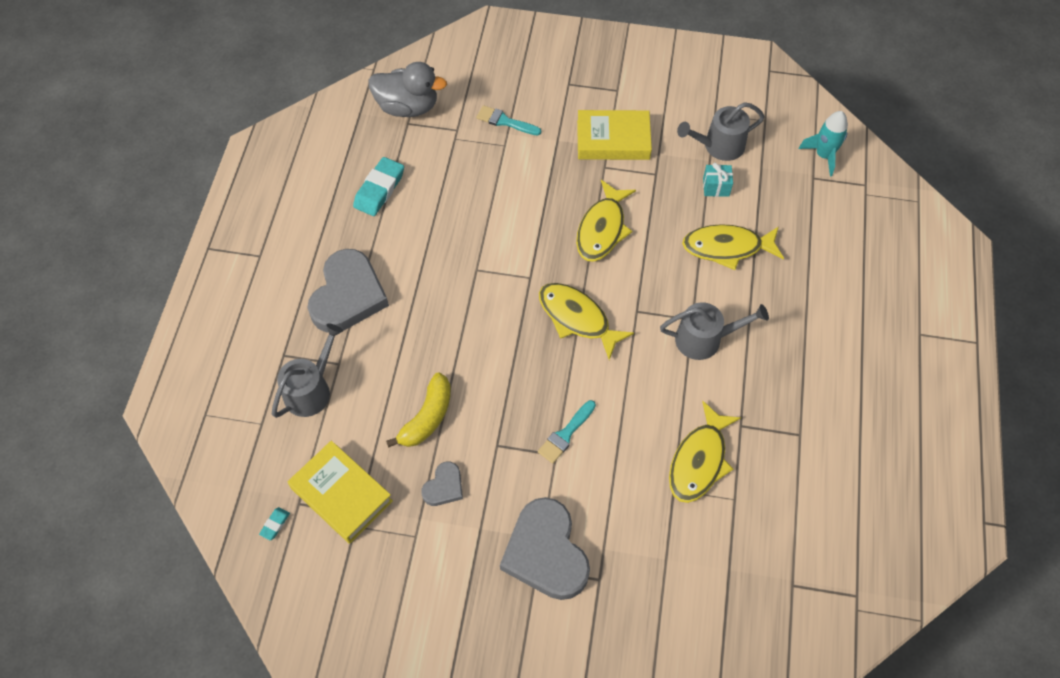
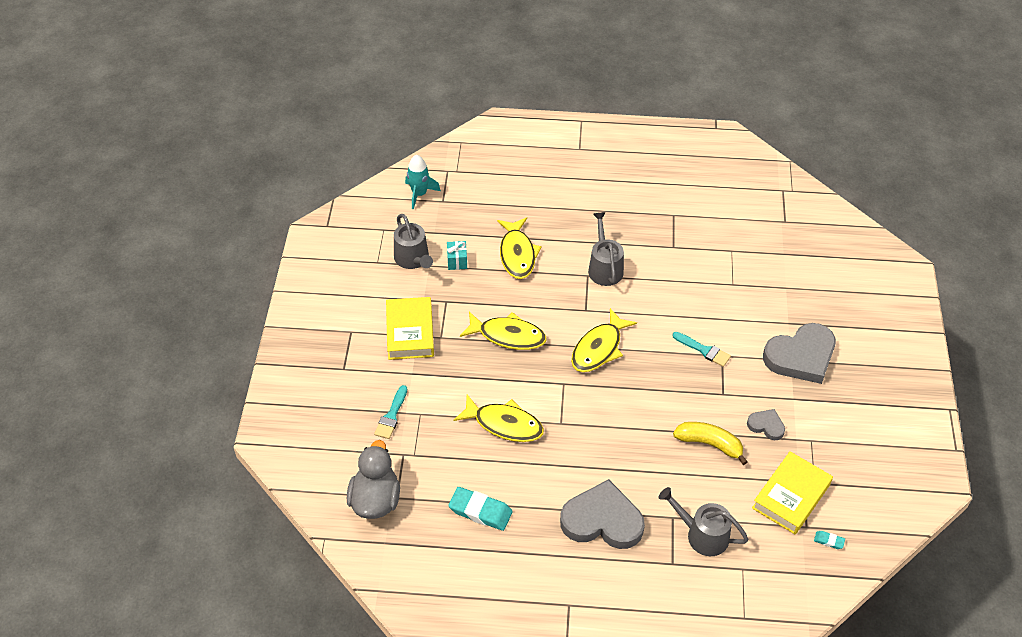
camera: 95 degrees left, 10 degrees down
yellow fish [669,401,741,503] -> yellow fish moved to [453,394,544,442]

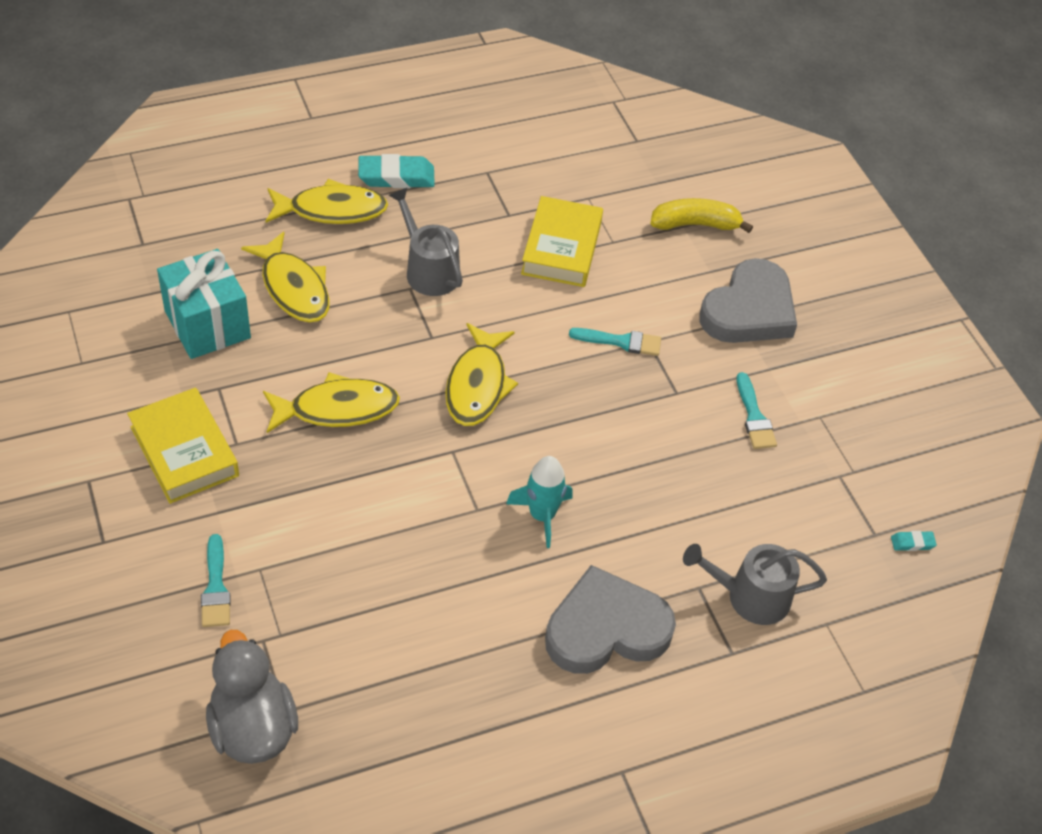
camera: 30 degrees left, 0 degrees up
grey watering can [394,214,433,269] -> none
turquoise rocket [405,155,441,209] -> turquoise rocket moved to [506,456,573,548]
turquoise gift [447,241,467,270] -> turquoise gift [157,249,251,359], size x2.11
turquoise eraser [448,487,513,531] -> turquoise eraser moved to [358,154,435,188]
yellow fish [453,394,544,442] -> yellow fish moved to [266,179,388,224]
yellow banana [673,422,748,465] -> yellow banana moved to [650,198,753,233]
grey heart [747,409,785,440] -> turquoise brush [736,372,777,449]
yellow book [752,451,833,534] -> yellow book moved to [521,196,603,287]

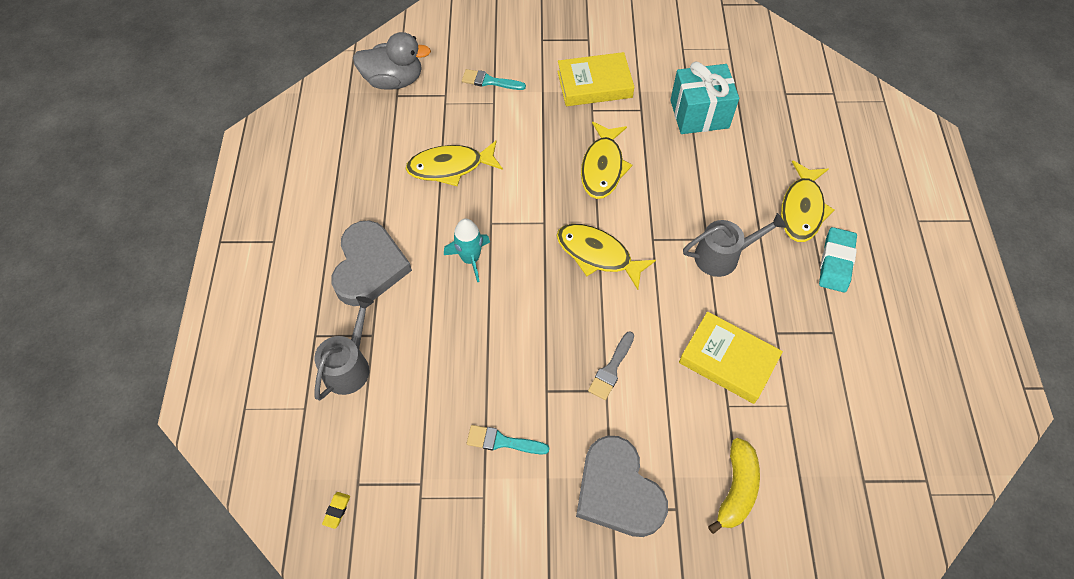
camera: 115 degrees right, 10 degrees up
yellow fish [241,232,330,323] -> yellow fish moved to [406,141,503,186]
turquoise brush [569,328,661,356] -> grey brush [588,331,635,400]
turquoise eraser [891,531,937,551] -> yellow eraser [322,492,350,529]

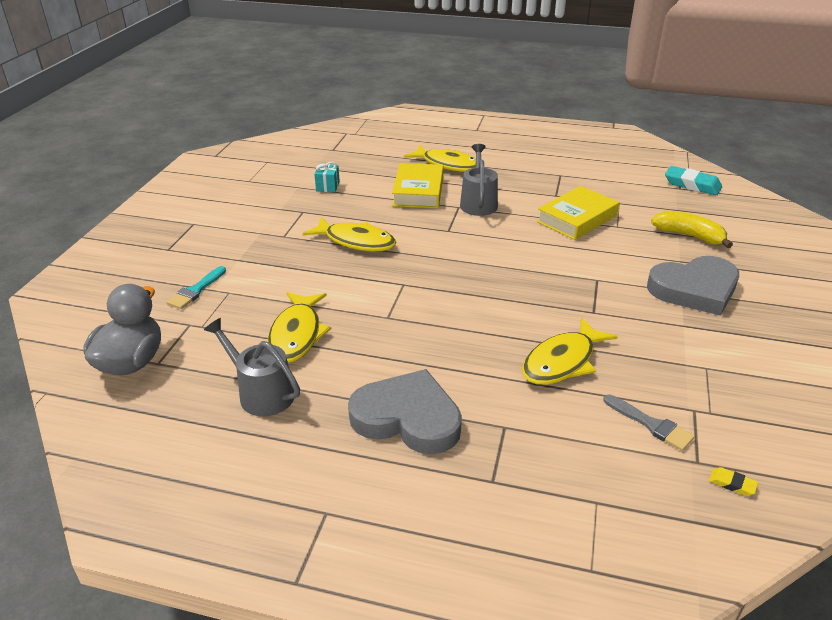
camera: 75 degrees left, 25 degrees down
grey watering can [314,296,374,401] -> grey watering can moved to [204,318,300,416]
turquoise rocket [444,219,490,282] -> none
turquoise brush [467,425,549,455] -> none
yellow book [557,52,634,106] -> yellow book moved to [392,163,443,208]
yellow fish [557,224,656,290] -> yellow fish moved to [522,317,618,385]
grey brush [588,331,635,400] -> grey brush moved to [603,394,695,451]
turquoise gift [670,62,739,134] -> turquoise gift [314,162,340,192], size x0.47
turquoise eraser [819,227,857,292] -> turquoise eraser moved to [665,166,722,195]

